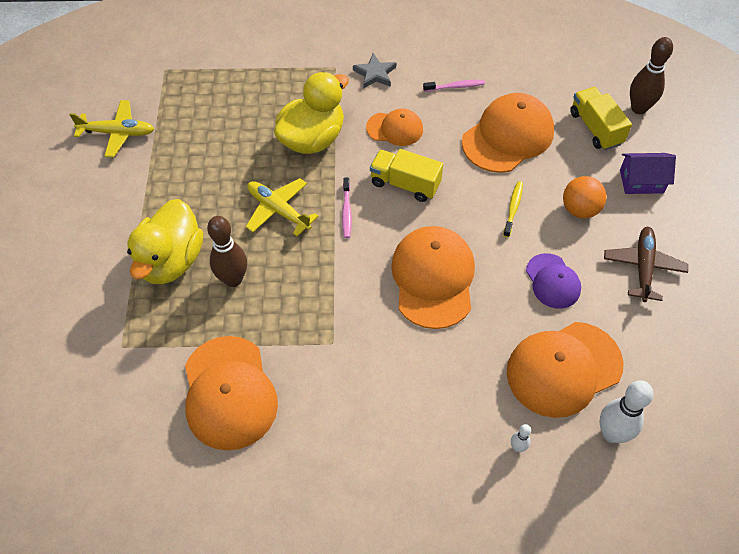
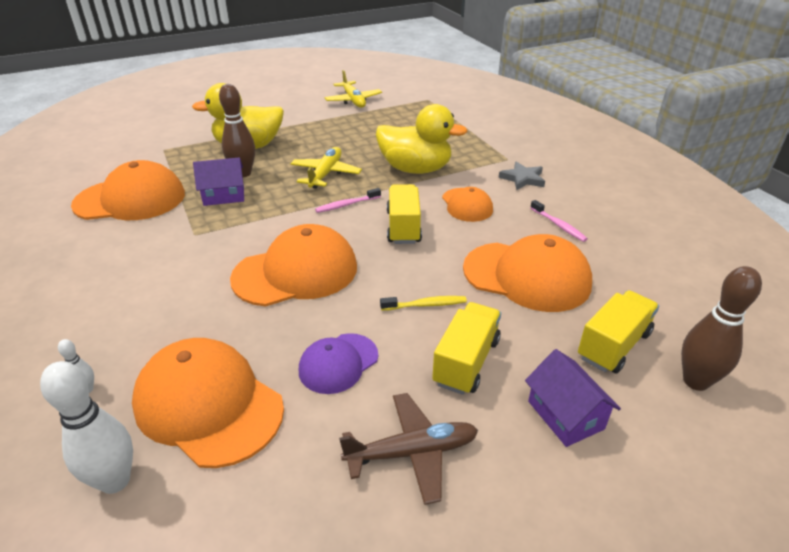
camera: 65 degrees right, 20 degrees down
orange cap [185,336,278,451] -> orange cap turned 150 degrees counterclockwise [71,160,185,220]
orange ball [563,176,606,219] -> yellow truck [432,302,501,395]
none -> purple house [193,157,244,206]

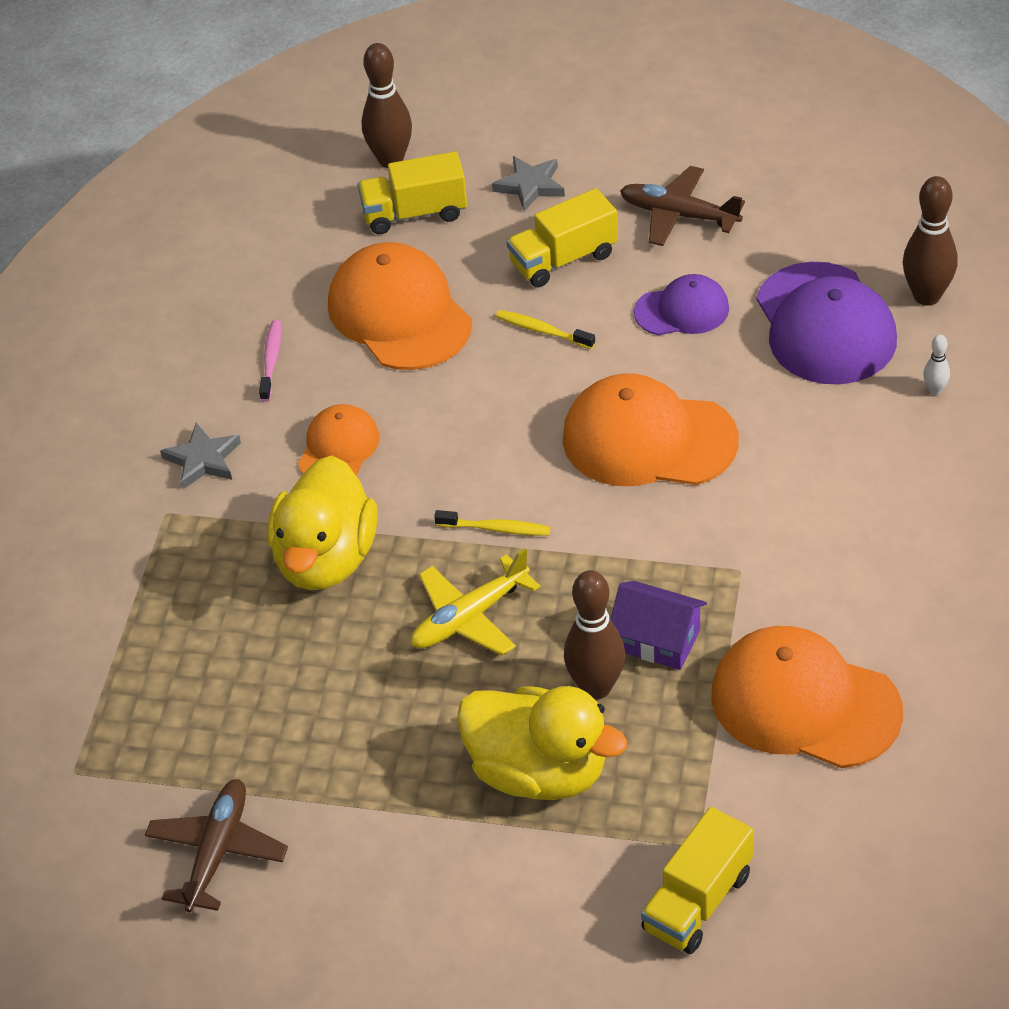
camera: 140 degrees left, 10 degrees up
white bowling pin [40,361,133,494] -> brown bowling pin [903,176,958,306]
orange cap [132,338,284,468] -> purple cap [756,262,897,384]
pink toothbrush [315,188,381,213] -> yellow toothbrush [434,510,551,536]
yellow plane [325,70,382,108] -> brown plane [145,779,288,913]
yellow duck [376,104,468,174] -> yellow duck turned 135 degrees counterclockwise [267,455,378,590]
yellow truck [387,184,422,244] -> yellow truck moved to [641,807,753,954]
purple house [525,349,621,447] -> grey star [492,156,565,212]

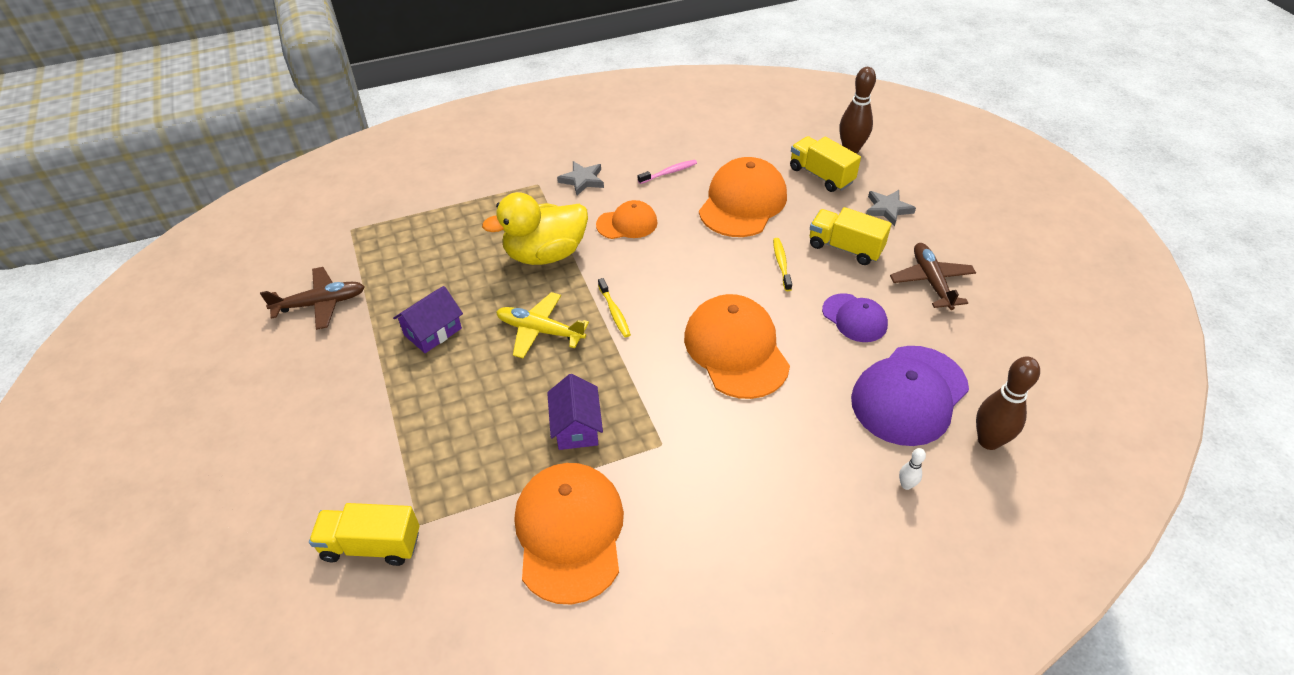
camera: 55 degrees right, 0 degrees up
yellow duck [457,686,627,800] -> none
brown bowling pin [564,570,625,699] -> none
none -> purple house [393,286,463,353]

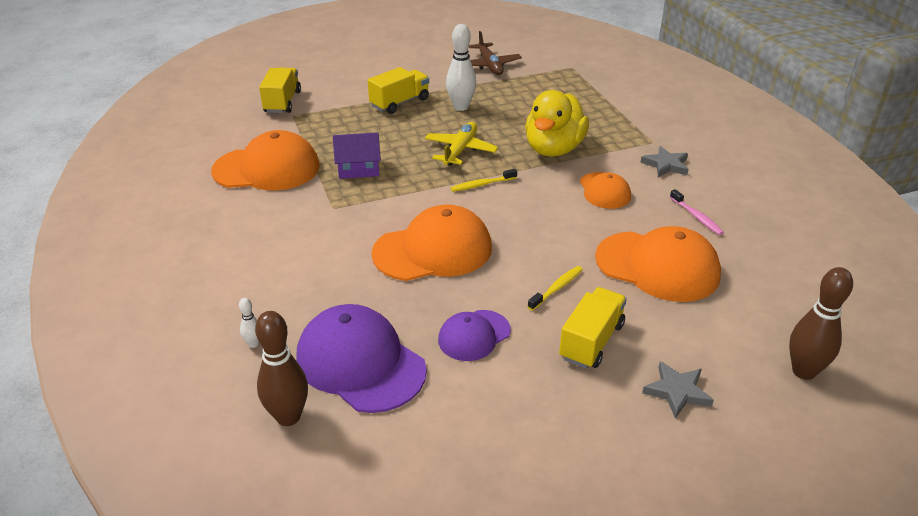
camera: 90 degrees right, 10 degrees down
purple house [393,286,463,353] -> white bowling pin [446,24,476,111]
yellow duck [482,192,588,265] -> yellow duck turned 135 degrees counterclockwise [525,90,589,157]
yellow toothbrush [773,238,792,291] -> yellow toothbrush turned 45 degrees counterclockwise [527,266,583,311]
yellow truck [790,136,861,192] -> yellow truck moved to [368,67,429,114]
brown plane [890,243,976,310] -> none

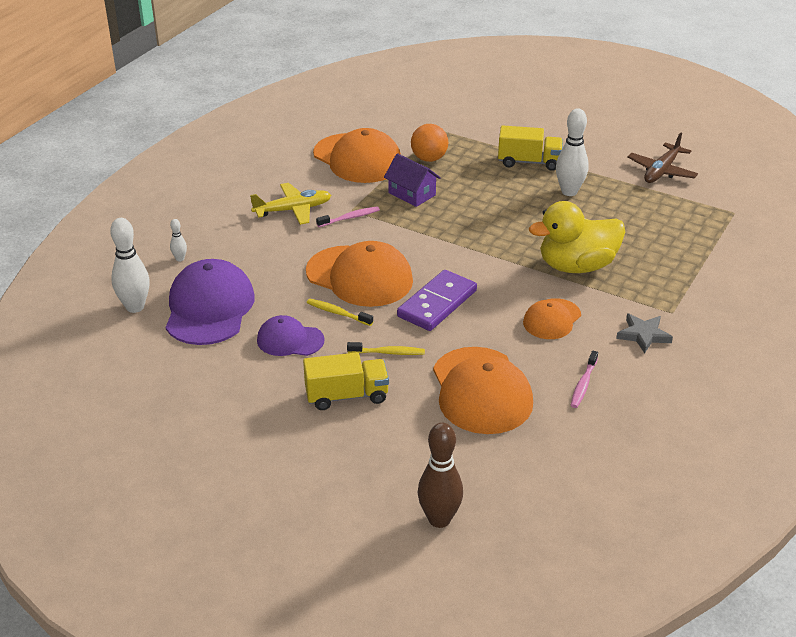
camera: 50 degrees right, 0 degrees up
brown bowling pin [255,311,308,426] -> white bowling pin [110,218,150,313]
yellow truck [259,67,301,113] -> none
yellow plane [425,122,498,166] -> yellow plane moved to [250,183,331,225]
yellow toothbrush [451,169,517,192] -> yellow toothbrush moved to [307,299,373,326]
grey star [642,361,714,419] -> none
none -> pink toothbrush [316,206,380,227]
none -> purple domino [397,270,477,331]
none -> orange ball [411,124,448,162]

